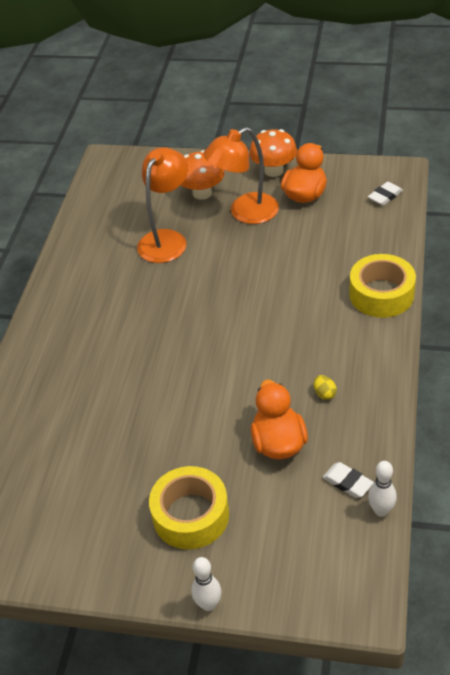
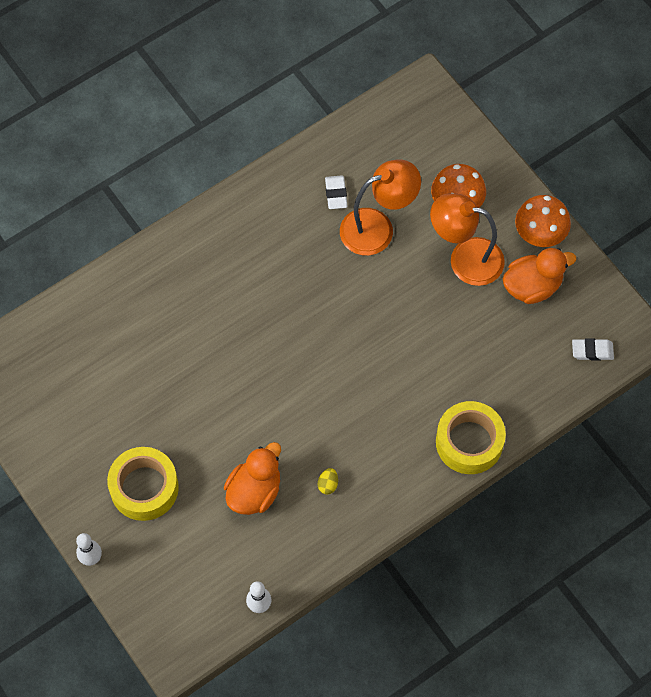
camera: 40 degrees right, 20 degrees up
white eraser [323,462,374,498] -> white eraser moved to [325,175,348,209]

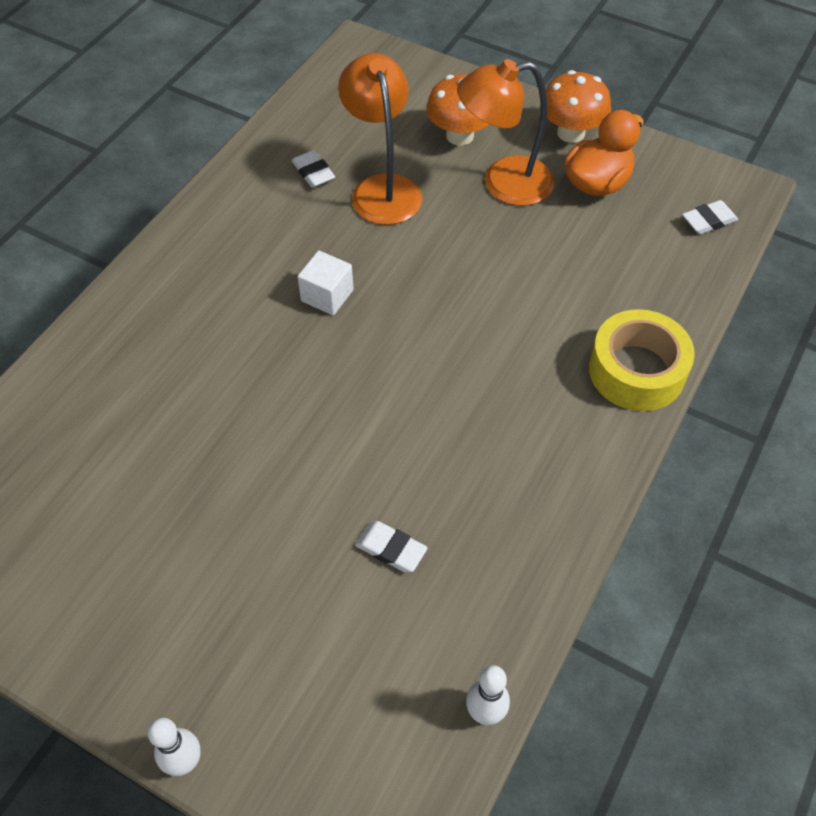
camera: 25 degrees left, 10 degrees down
yellow tape [107,447,179,521] -> none
orange duck [224,442,281,515] -> white eraser [355,521,428,572]
yellow egg [318,468,338,495] -> none
orange lamp [340,159,421,255] -> orange lamp turned 60 degrees counterclockwise [338,53,422,225]
none -> white cube [298,251,353,315]

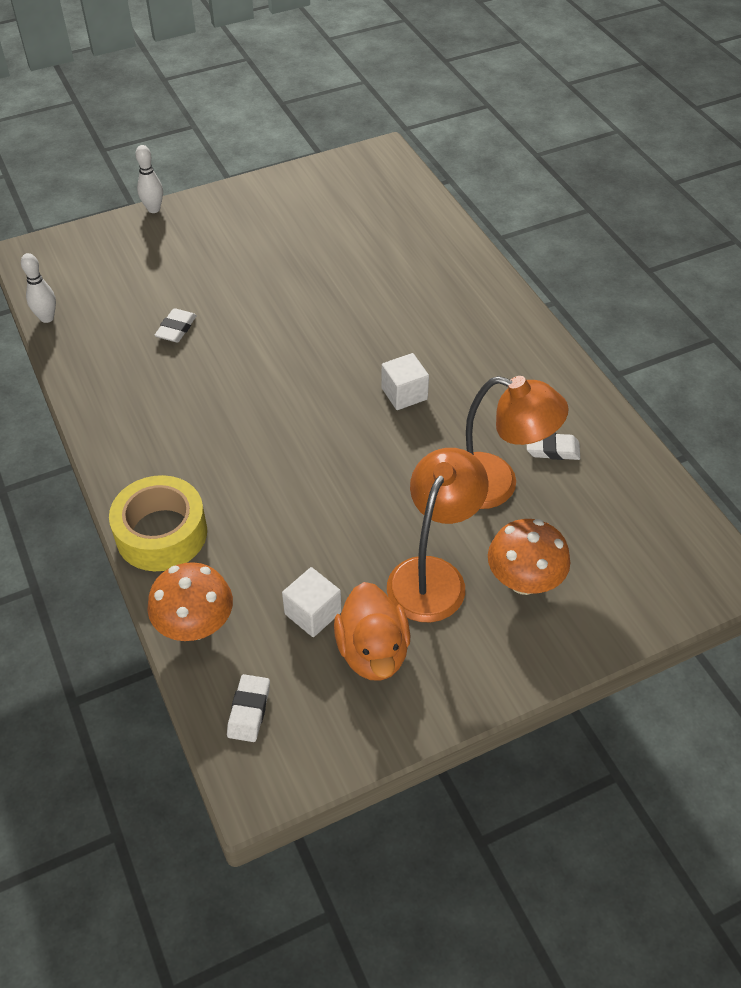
camera: 125 degrees right, 5 degrees down
white eraser [355,521,428,572] -> white eraser turned 45 degrees counterclockwise [155,308,197,342]
orange mushroom [546,70,611,143] -> orange mushroom moved to [147,562,233,641]
none -> white cube [282,567,342,637]

